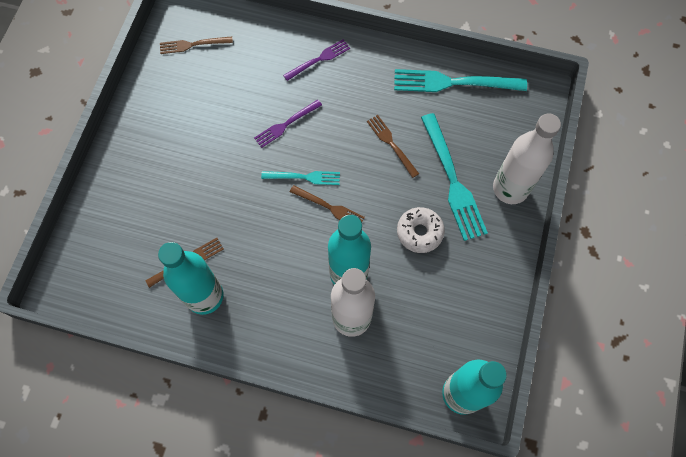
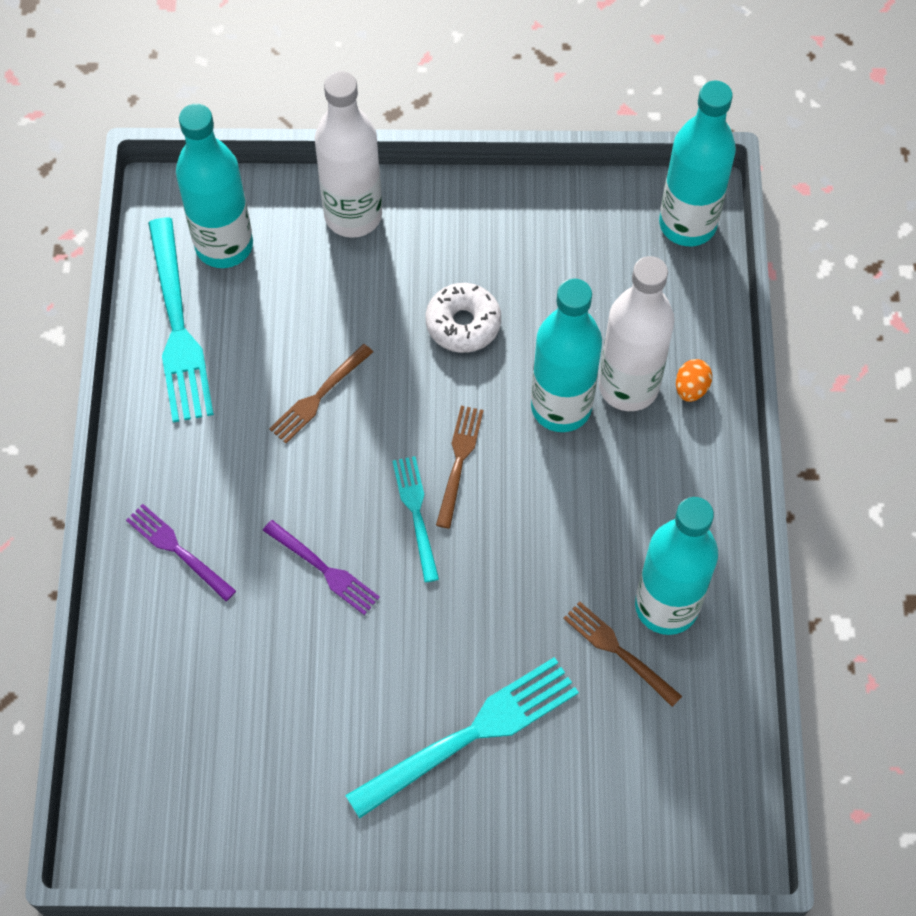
camera: 105 degrees left, 5 degrees down
brown fork [160,36,233,54] -> none
turquoise fork [421,113,488,241] -> turquoise fork moved to [345,657,579,819]
none -> turquoise bottle [176,104,253,268]
none -> orange egg [676,359,712,402]

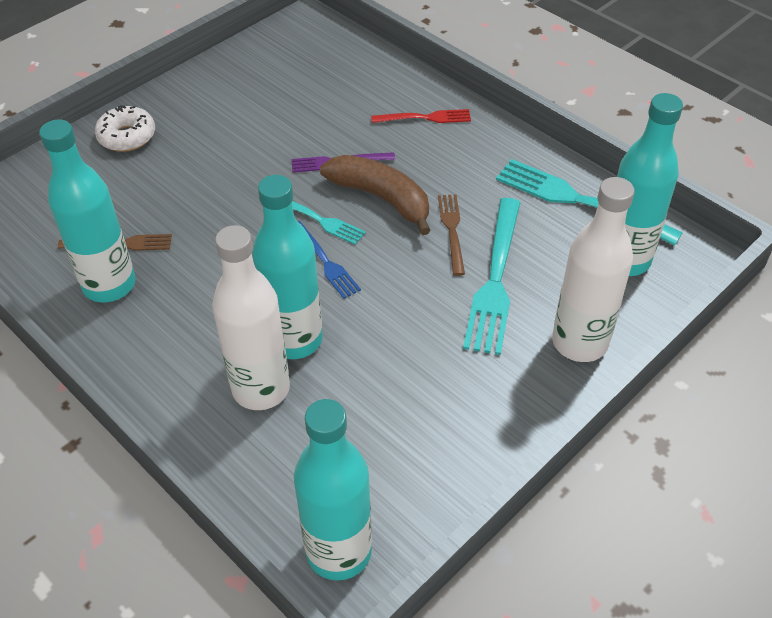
camera: 135 degrees right, 15 degrees down
purple fork [126,504,236,601] -> red fork [371,109,471,123]
turquoise fork [345,657,579,819] -> turquoise fork moved to [463,198,521,355]
white donut [426,283,501,353] -> white donut moved to [95,105,155,152]
brown fork [436,406,484,529] -> blue fork [298,221,361,299]
orange egg [676,359,712,402] -> none
none -> brown banana [320,155,431,235]

